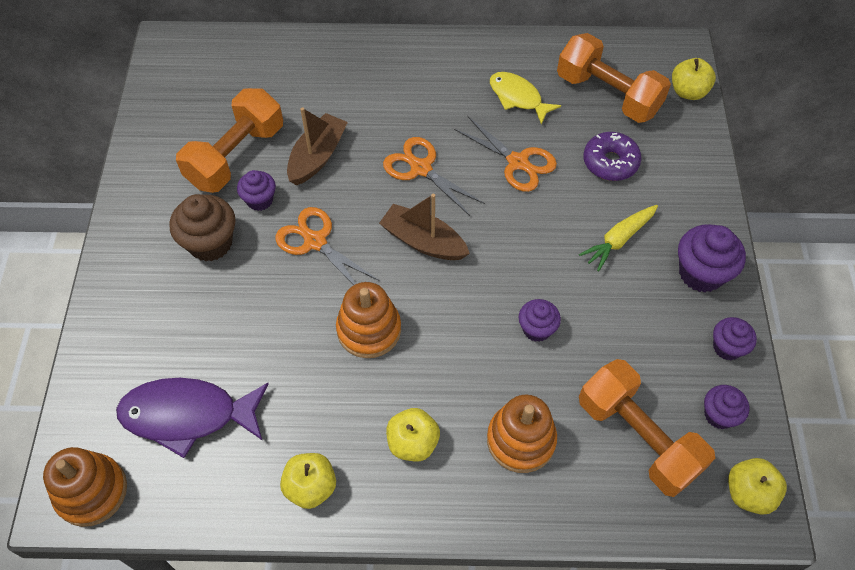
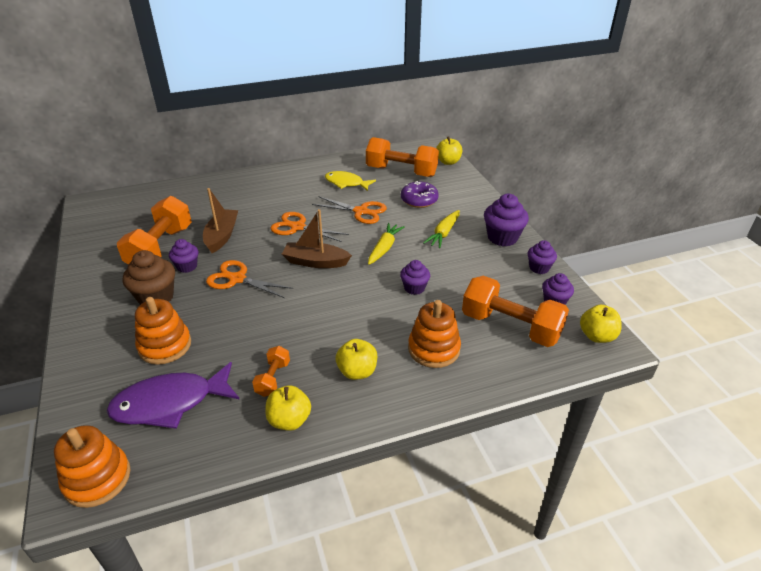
camera: 20 degrees left, 20 degrees down
orange stacking toy [336,282,401,358] -> orange stacking toy moved to [135,297,191,365]
none -> orange dumbbell [252,346,290,397]
none -> yellow carrot [368,223,405,265]

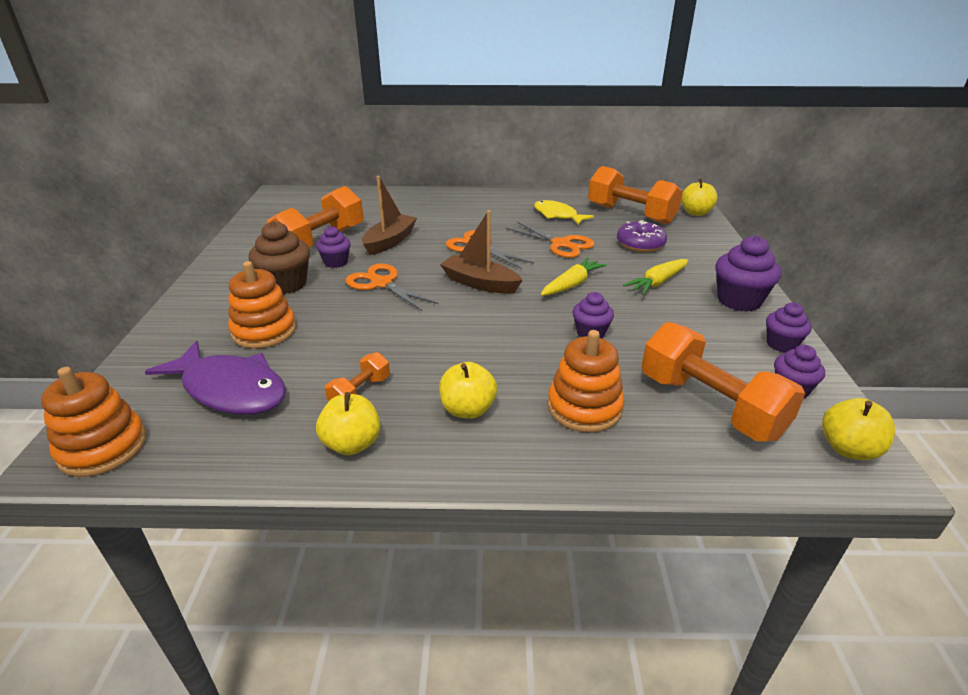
camera: 20 degrees right, 5 degrees down
purple fish [107,362,240,429] -> purple fish turned 150 degrees counterclockwise [145,341,286,415]

